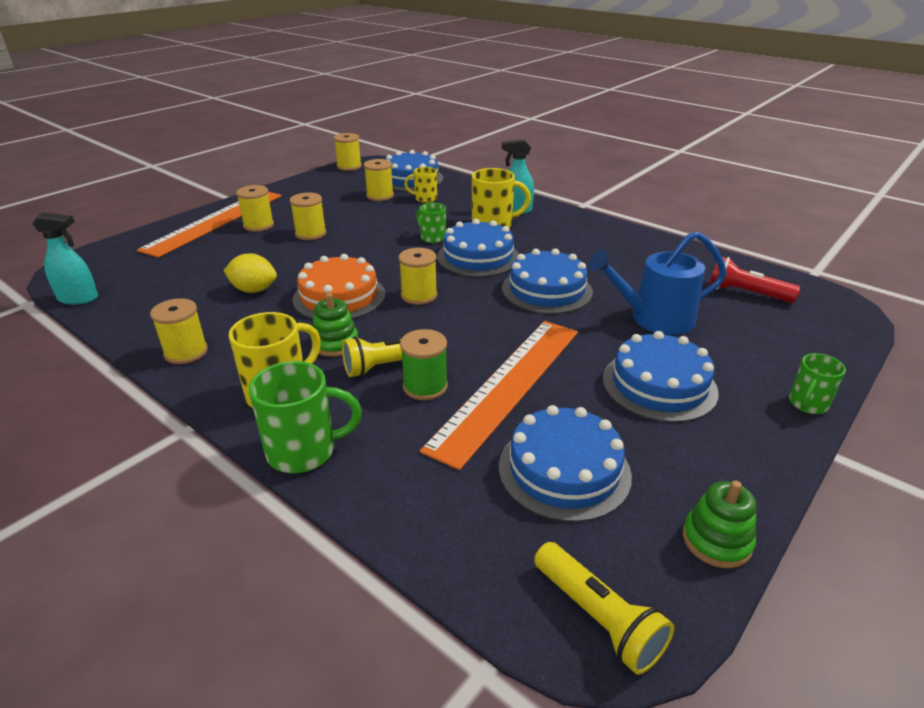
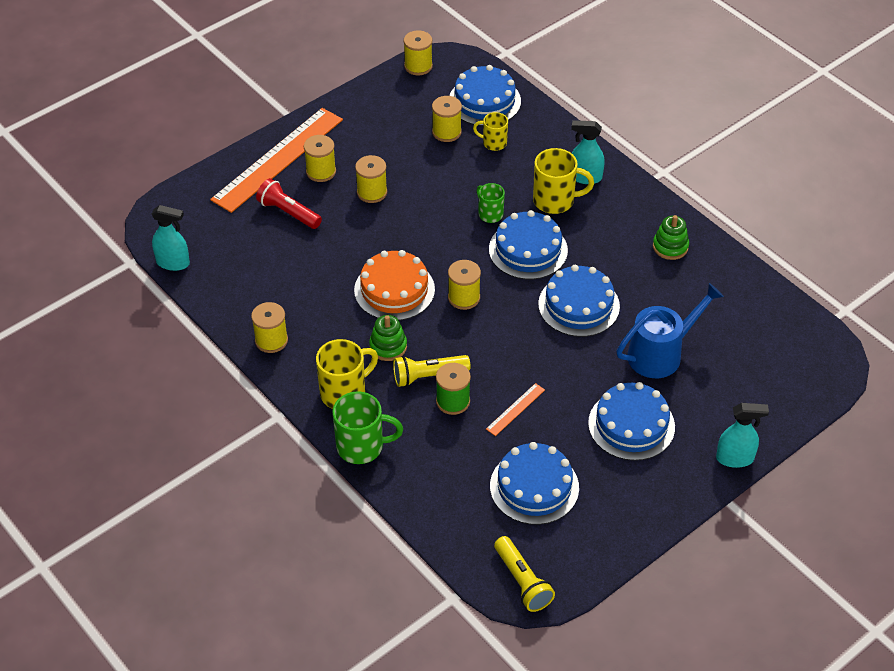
camera: 10 degrees right, 15 degrees up
yellow lemon [223,253,277,293] -> none
orange ruler [420,321,578,470] -> orange ruler [486,383,545,436], size x0.40
blue watering can [588,231,727,335] -> blue watering can turned 150 degrees clockwise [617,283,724,378]
green stacking toy [683,481,757,568] -> green stacking toy moved to [653,215,689,260]
red flashlight [708,257,800,303] -> red flashlight moved to [256,178,322,229]
green mug [789,353,846,414] -> turquoise spray bottle [716,403,769,468]

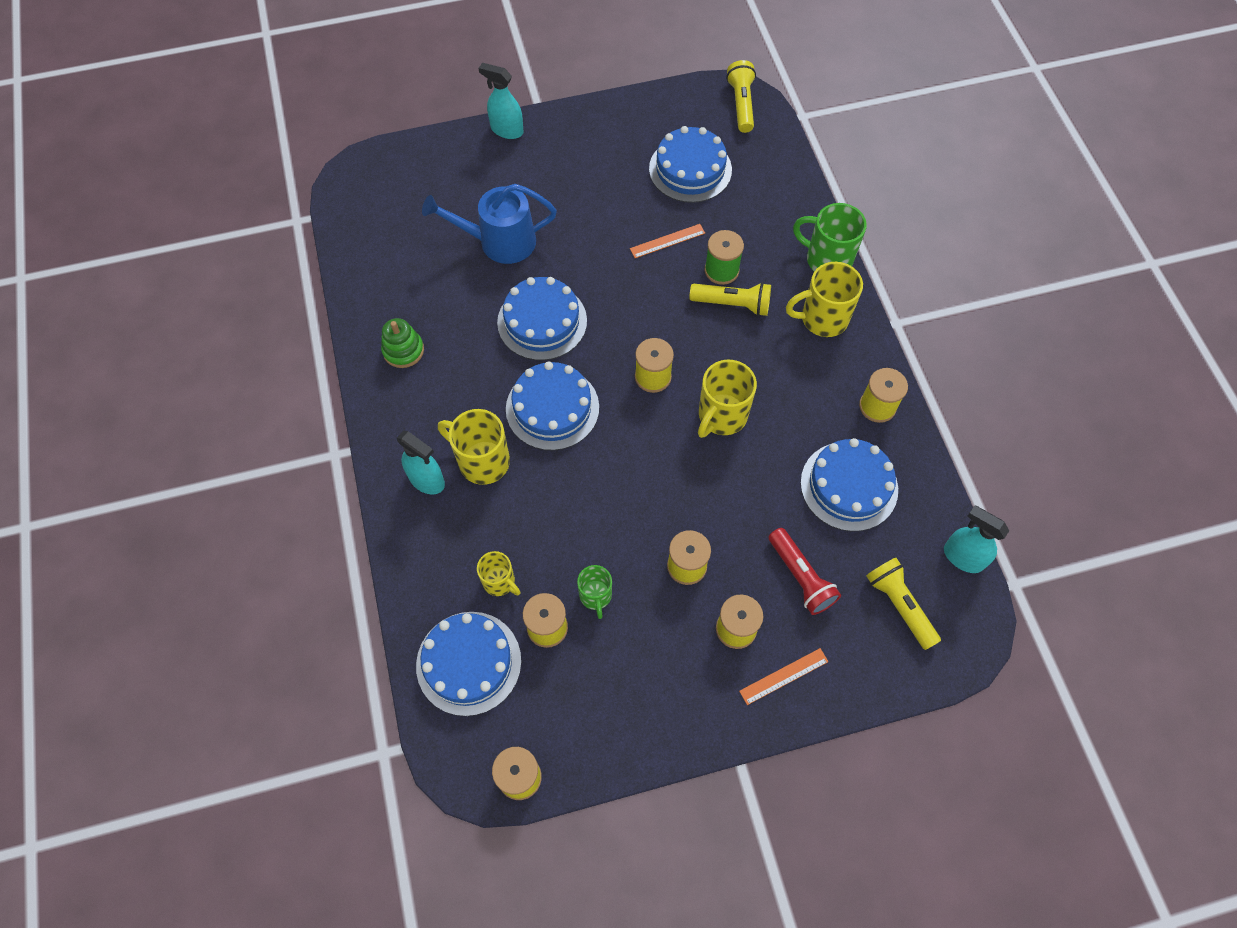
camera: 155 degrees left, 15 degrees up
orange ruler [210,108,343,213] -> orange ruler [739,648,829,705], size x0.40
orange cake [354,250,435,321] -> yellow mug [698,360,757,438]
green stacking toy [369,315,407,361] -> none
green mug [477,183,505,223] -> green mug moved to [577,565,612,619]
blue cake [588,382,675,461] -> blue cake moved to [801,438,898,532]
none -> yellow flashlight [866,558,941,650]

